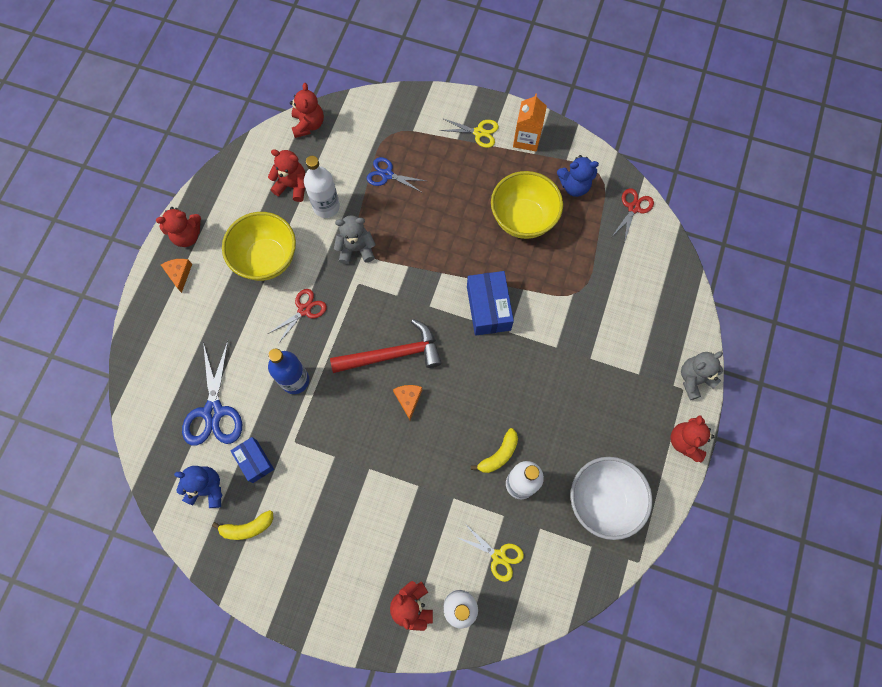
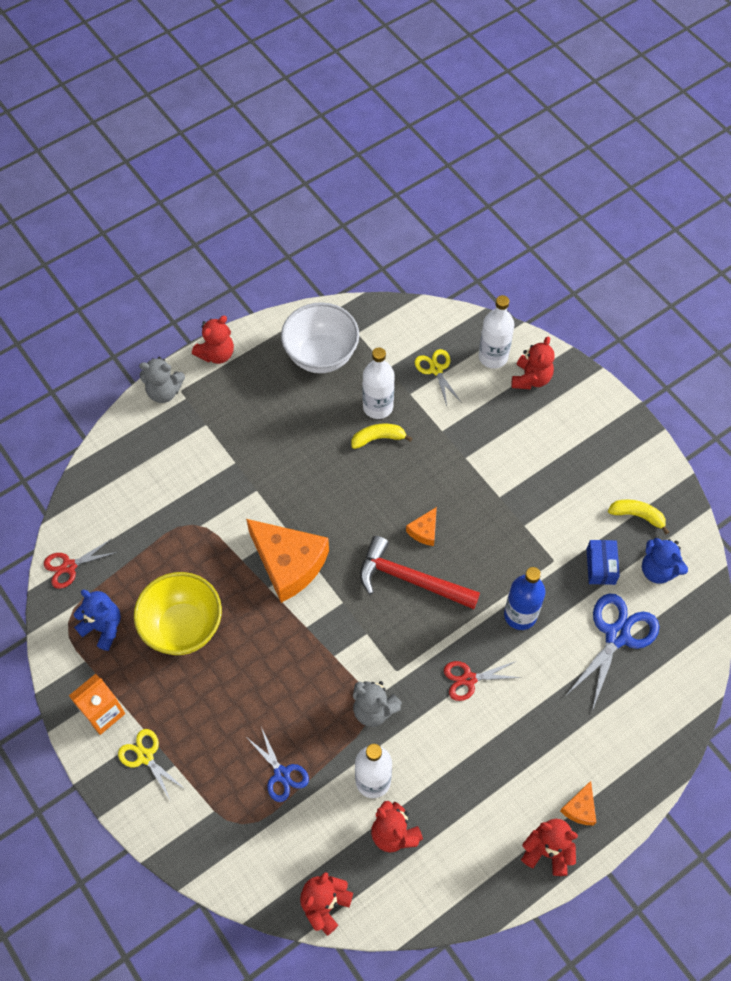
camera: 145 degrees left, 10 degrees down
yellow bowl [222,212,296,281] -> none
blue box [467,271,514,336] -> orange cheese [246,519,329,603]

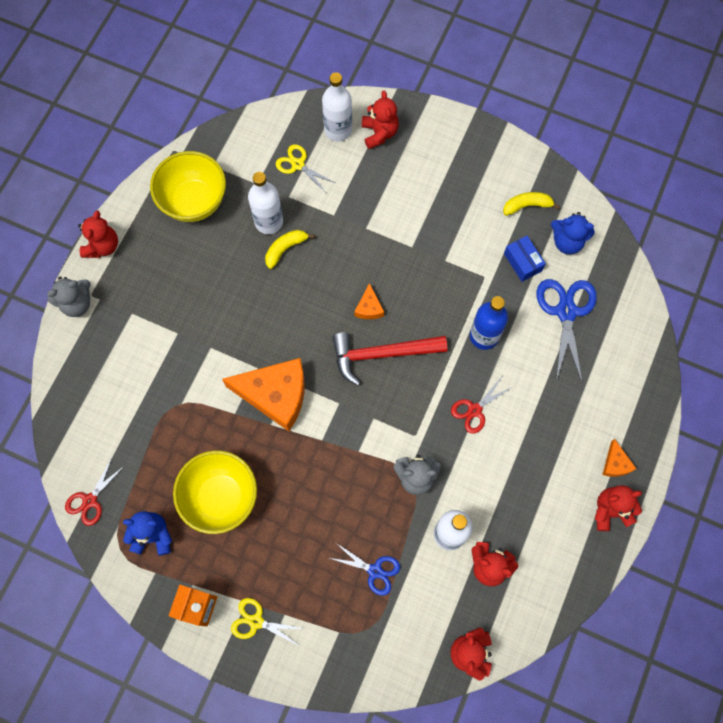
camera: 30 degrees left, 10 degrees up
white bowl [281,302,359,373] -> yellow bowl [150,151,226,222]

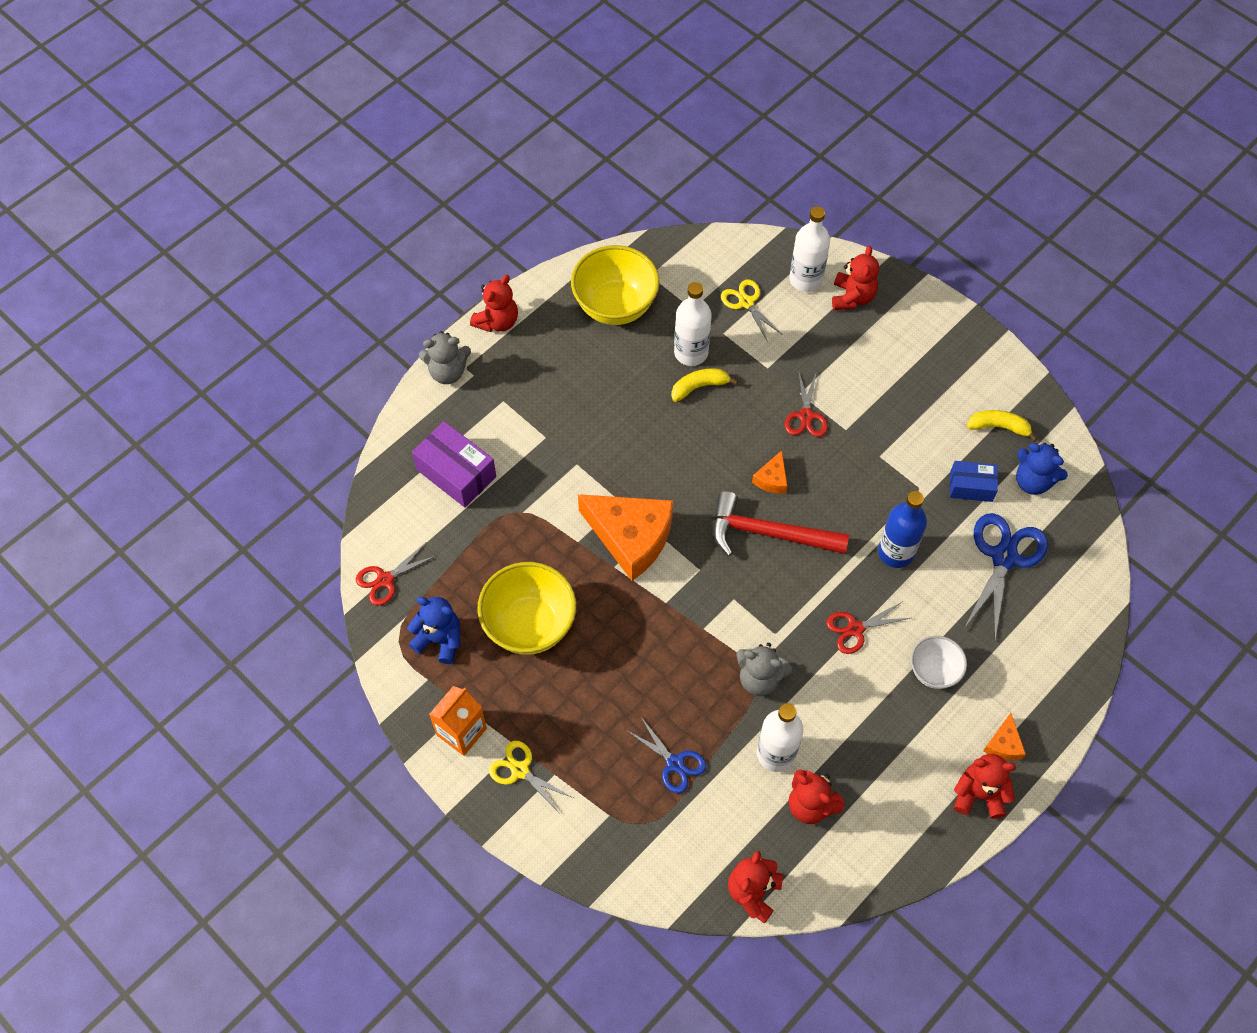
camera: 20 degrees right, 10 degrees down
blue box [504,236,546,282] -> blue box turned 75 degrees counterclockwise [950,461,998,502]
none -> purple box [412,421,496,508]
none -> red scissors [785,370,828,437]
none -> white bowl [911,636,967,689]

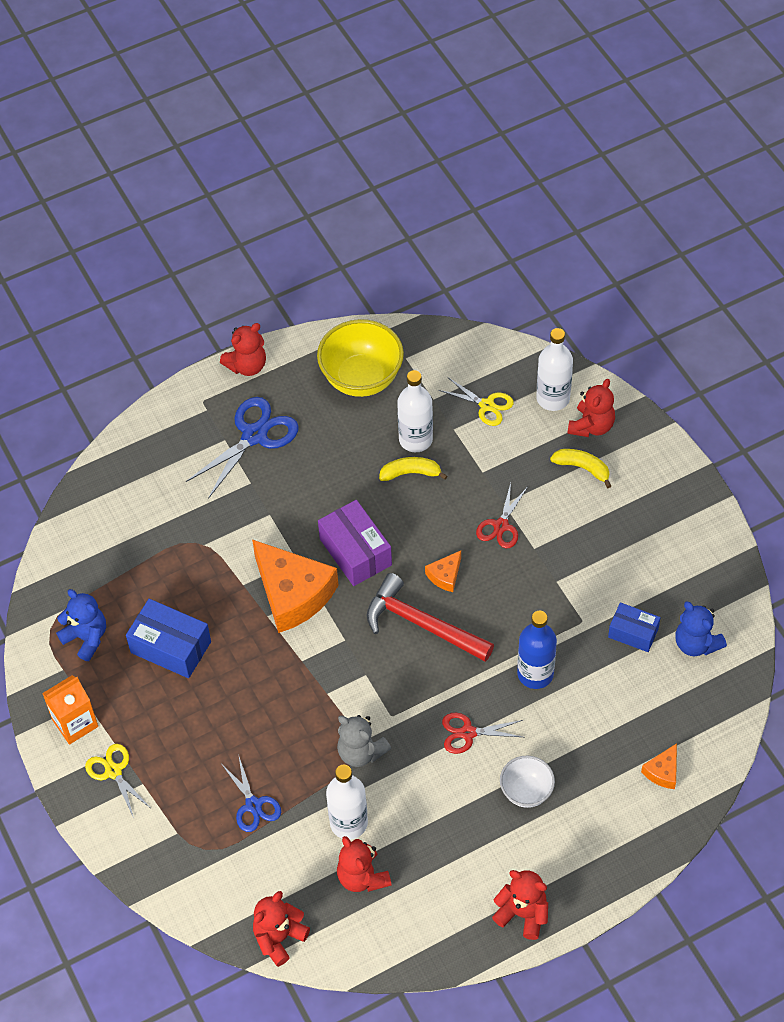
camera: 20 degrees right, 5 degrees down
red scissors [356,543,437,606] -> none
purple box [412,421,496,508] -> purple box moved to [318,500,392,586]
grey teddy bear [419,331,471,384] -> none
yellow bowl [477,562,576,655] -> blue box [126,599,211,678]
yellow scissors [721,279,783,342] -> yellow scissors turned 135 degrees clockwise [439,378,514,426]
blue scissors [963,513,1048,640] -> blue scissors moved to [186,397,299,499]
yellow banana [967,410,1037,441] -> yellow banana moved to [550,449,611,488]
orange cheese [983,713,1026,761] -> orange cheese moved to [641,743,677,789]

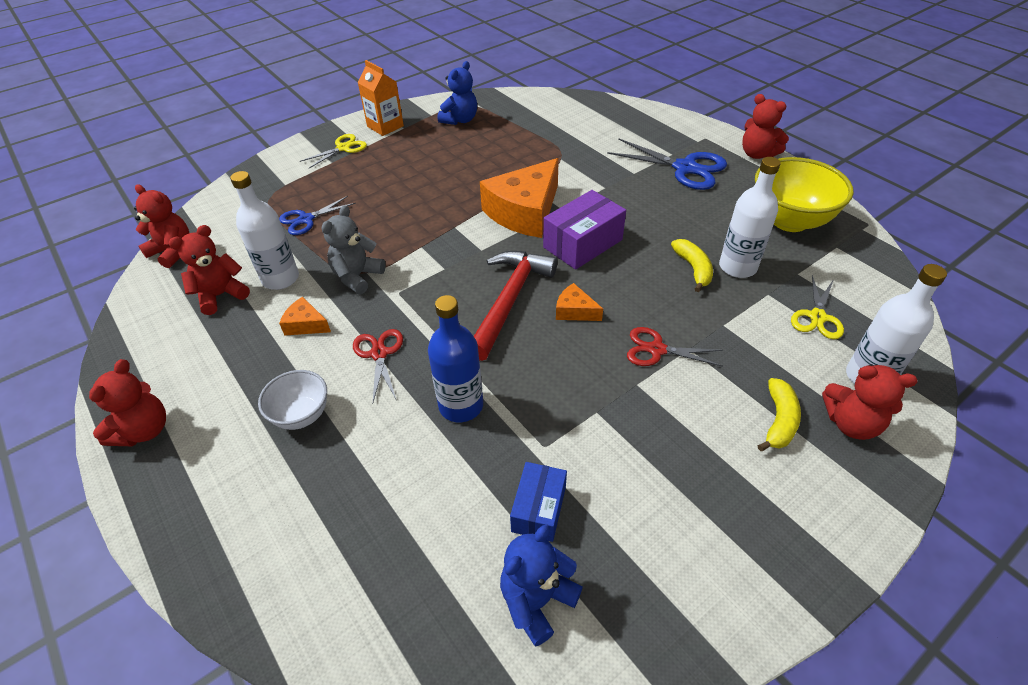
camera: 80 degrees right, 10 degrees down
blue box [126,599,211,678] -> none
orange cheese [641,743,677,789] -> orange cheese moved to [279,297,331,336]

